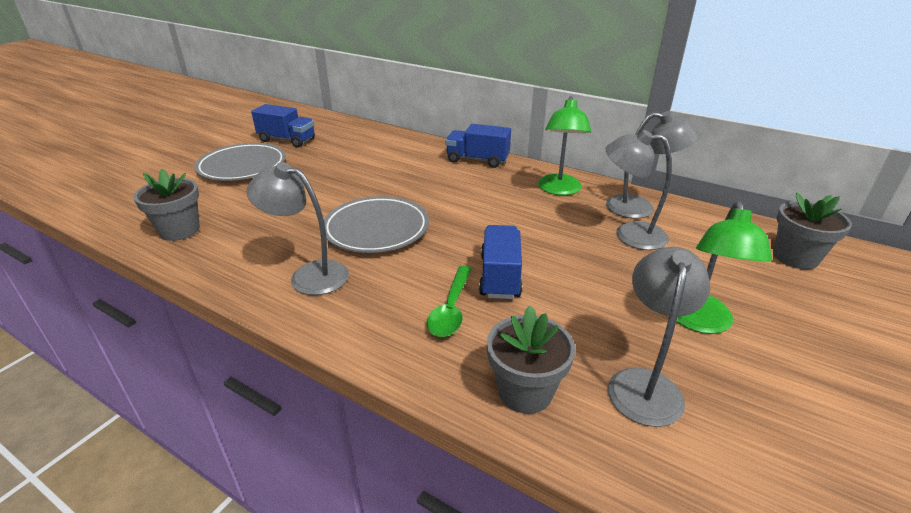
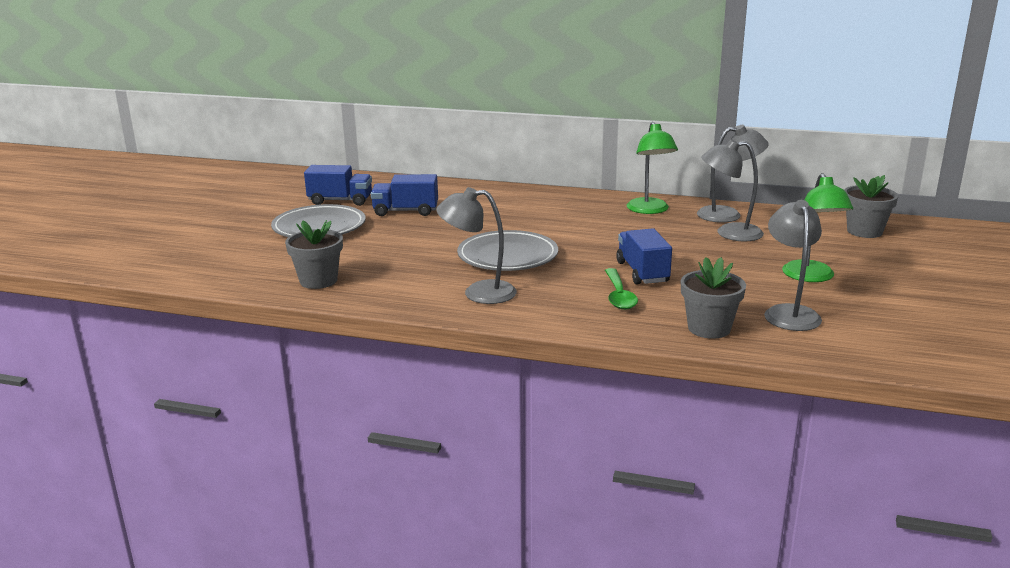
camera: 15 degrees left, 10 degrees down
blue truck [446,124,511,168] -> blue truck moved to [371,174,438,216]

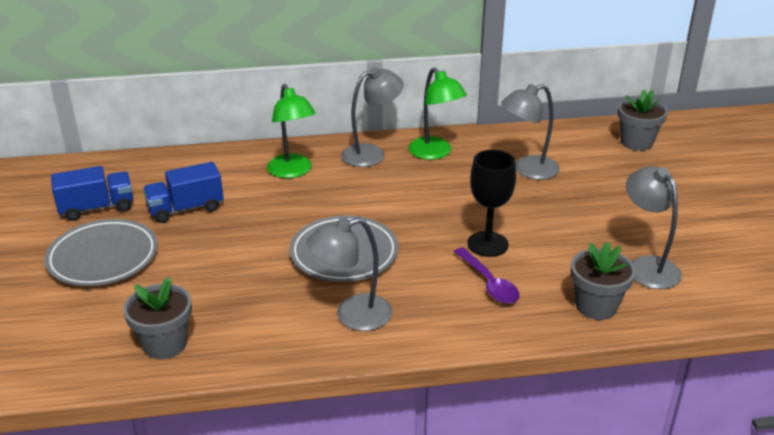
camera: 25 degrees left, 10 degrees up
green spoon [605,268,638,310] -> purple spoon [454,247,520,304]
blue truck [616,228,672,285] -> black goblet [467,150,516,257]
grey lamp [697,125,769,223] -> grey lamp moved to [341,67,403,167]
green lamp [782,173,853,282] -> green lamp moved to [267,84,316,178]

